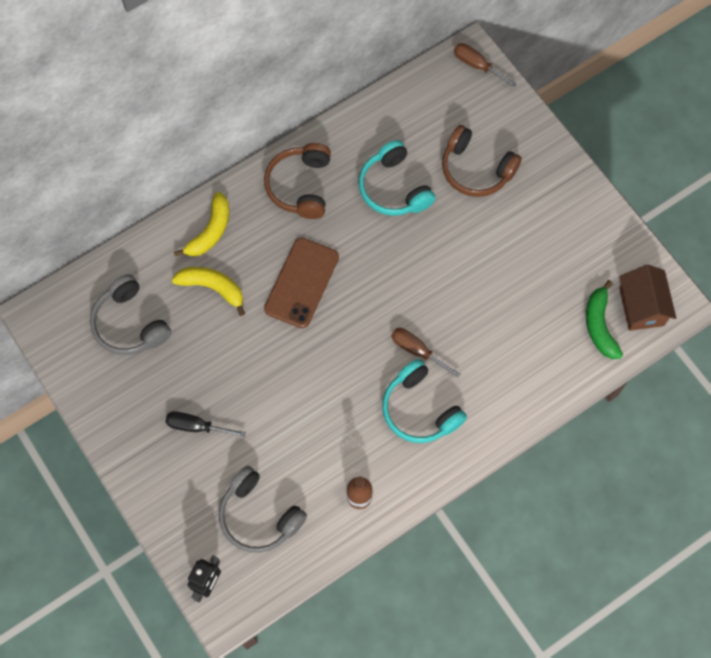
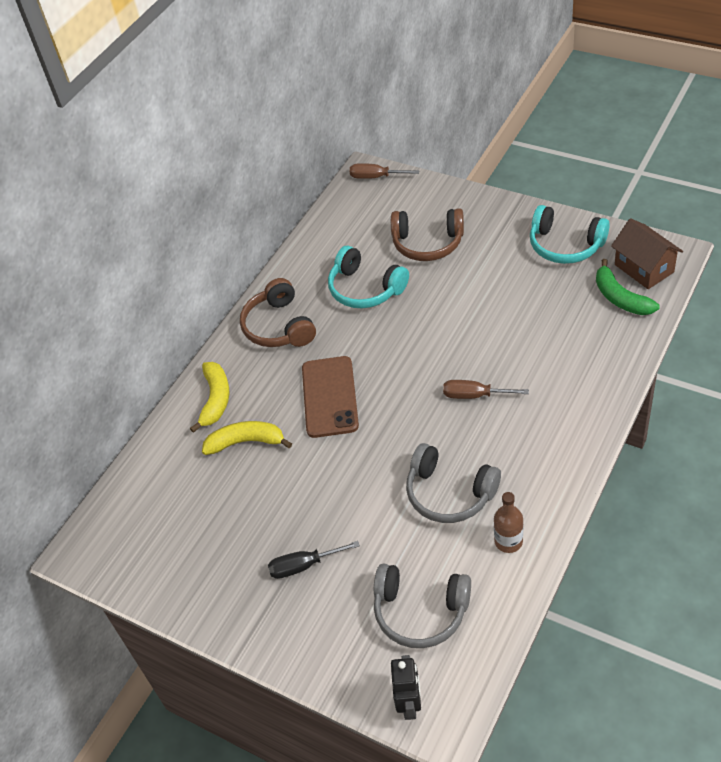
camera: 20 degrees left, 20 degrees down
grey headphones [90,274,172,355] -> grey headphones moved to [406,443,501,523]
turquoise headphones [382,359,467,443] -> turquoise headphones moved to [530,205,610,264]

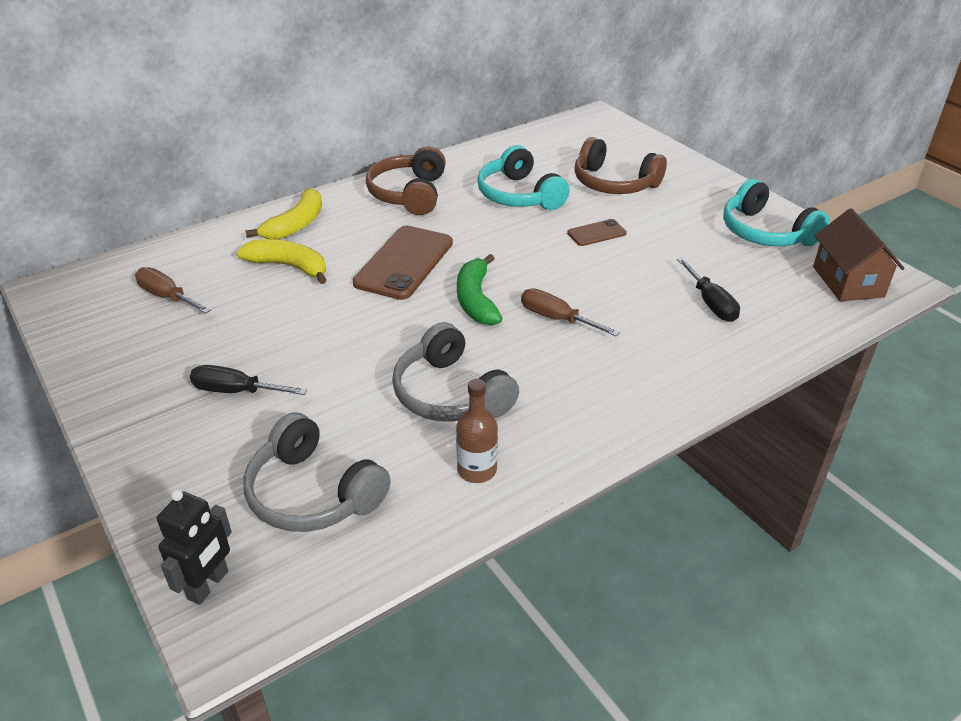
camera: 20 degrees right, 10 degrees down
brown screwdriver [350,163,419,179] -> brown screwdriver moved to [135,267,211,314]
green banana [596,259,659,315] -> green banana moved to [457,254,503,325]
none -> brown phone [567,219,627,246]
none -> black screwdriver [677,257,740,322]

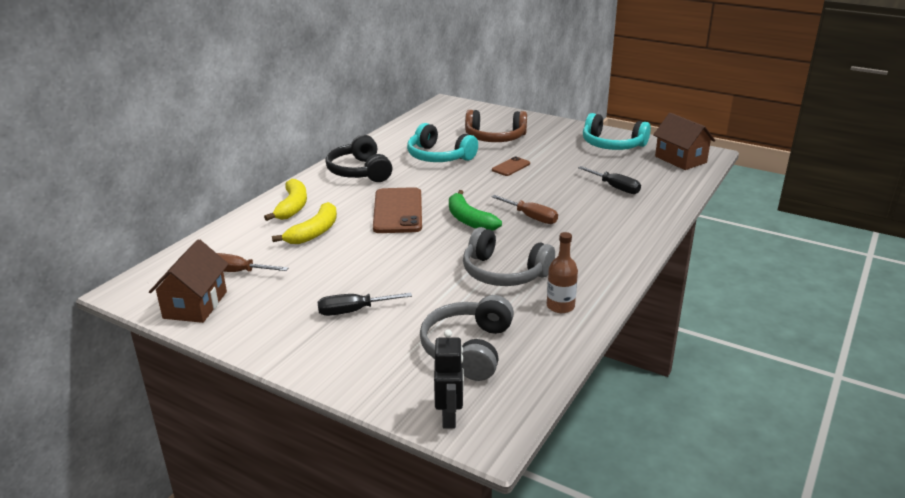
camera: 25 degrees left, 10 degrees down
yellow banana [237,239,326,284] -> yellow banana turned 120 degrees clockwise [272,202,337,244]
grey headphones [243,412,391,532] -> grey headphones turned 90 degrees clockwise [420,295,514,381]
brown headphones [366,146,446,215] -> black headphones [325,135,392,182]
brown screwdriver [521,288,620,337] -> brown screwdriver turned 150 degrees counterclockwise [491,195,558,224]
none -> brown house [149,239,229,323]

